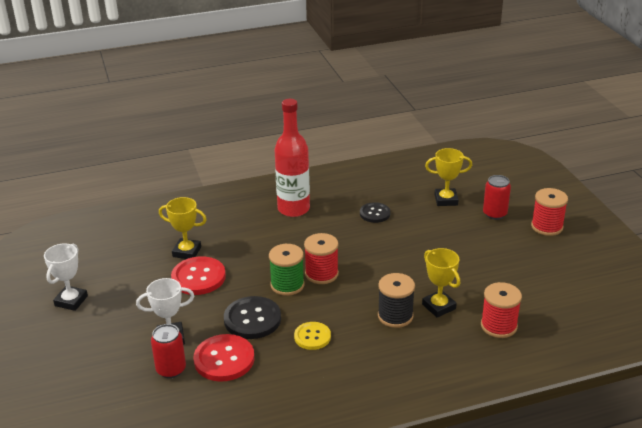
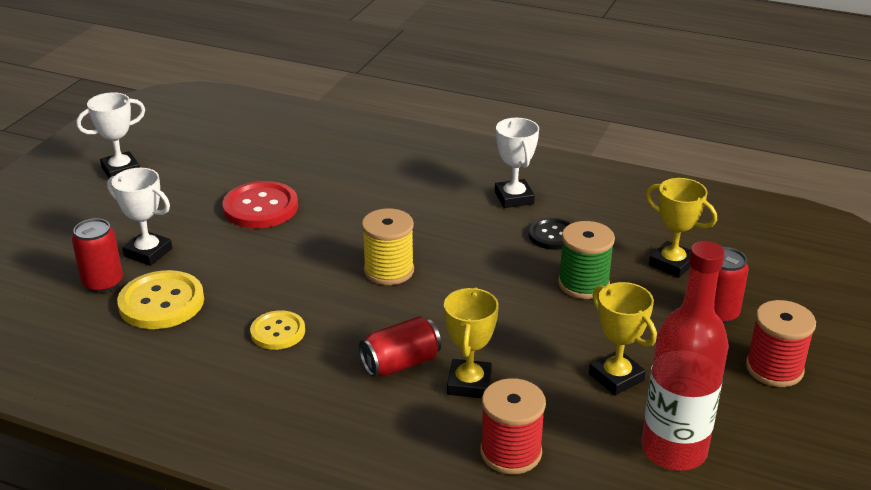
camera: 40 degrees right, 0 degrees up
yellow trophy [159,197,207,259] -> yellow trophy moved to [589,282,657,395]
red button [194,334,254,382] -> yellow button [117,270,204,329]
black button [224,296,281,339] -> none
green spool [269,244,305,296] -> green spool moved to [558,221,615,299]
red bottle [275,99,310,217] -> red bottle moved to [641,241,729,471]
red spool [304,233,339,284] -> yellow spool [362,208,414,285]
black spool [378,273,415,328] -> red can [359,316,441,377]
none -> white trophy [495,118,539,208]

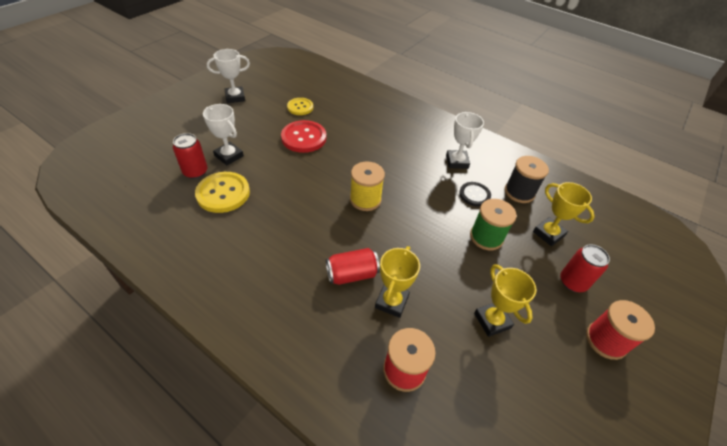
camera: 10 degrees right, 15 degrees up
yellow button [250,310,305,350] -> yellow button moved to [287,98,313,115]
red bottle [641,241,729,471] -> none
none -> black spool [505,156,549,203]

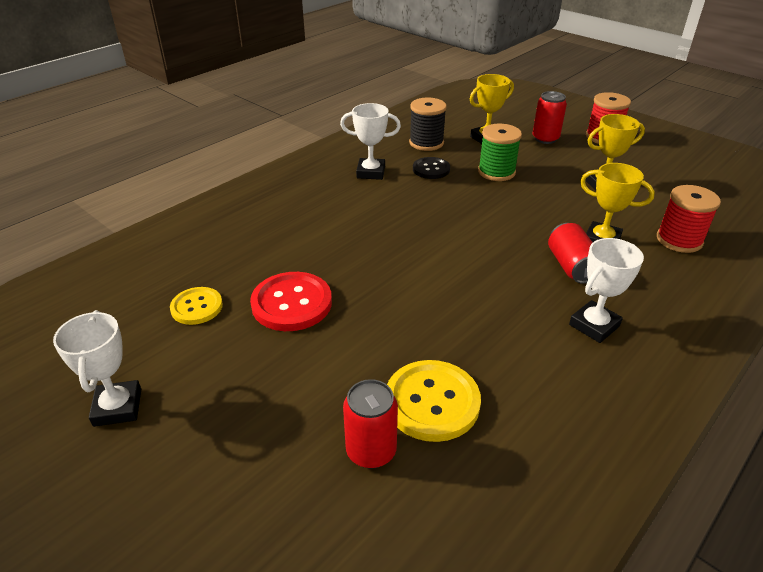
camera: 80 degrees left, 10 degrees down
white trophy [203,104,244,165] -> white trophy moved to [569,238,644,343]
yellow spool [350,161,385,211] -> none

